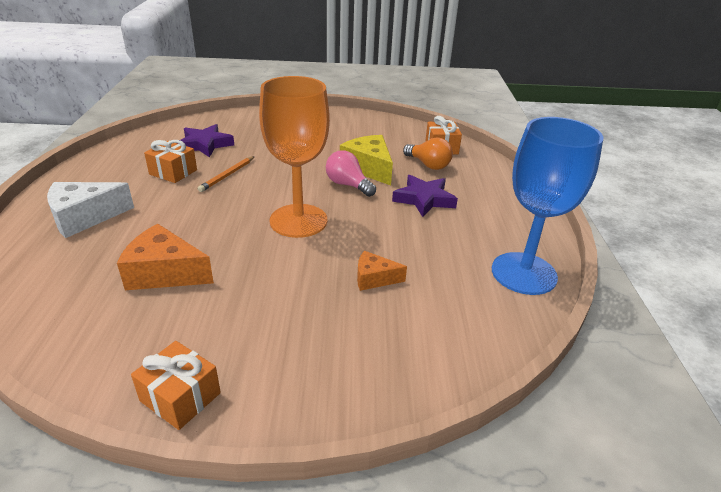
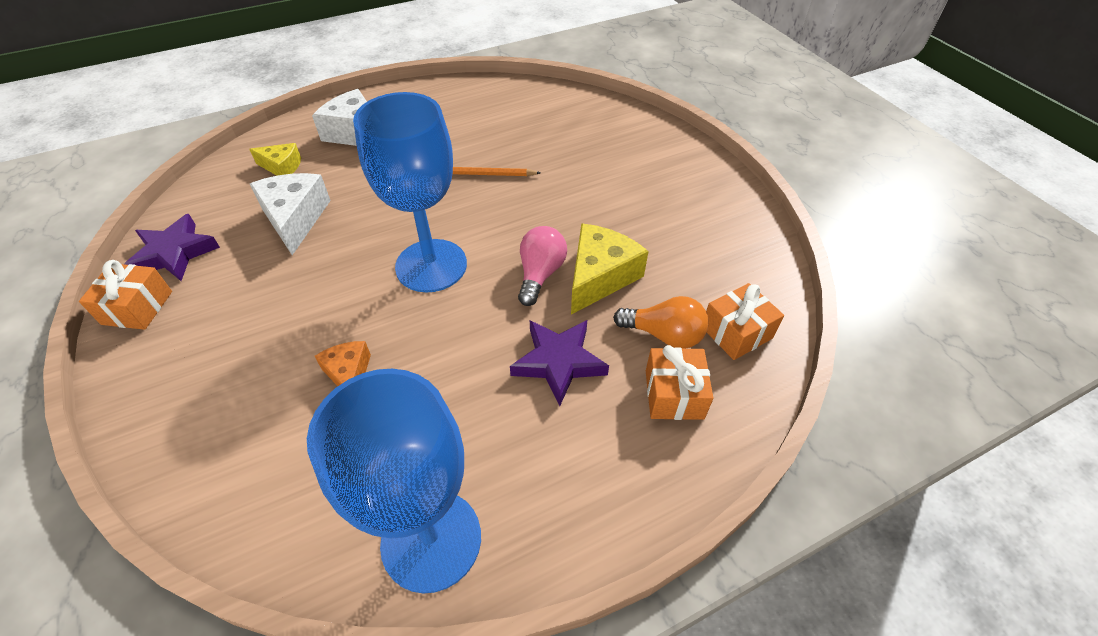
camera: 65 degrees right, 15 degrees up
orange cheese [117,224,214,290] -> white cheese [250,173,331,255]
orange gift [144,140,197,183] -> orange gift moved to [646,345,713,420]
purple star [177,124,234,158] -> purple star moved to [124,214,220,281]
orange goblet [259,76,330,238] -> blue goblet [353,92,467,293]
orange light bulb [403,137,453,170] -> orange light bulb turned 90 degrees counterclockwise [613,296,709,349]
none -> yellow cheese [249,143,301,176]

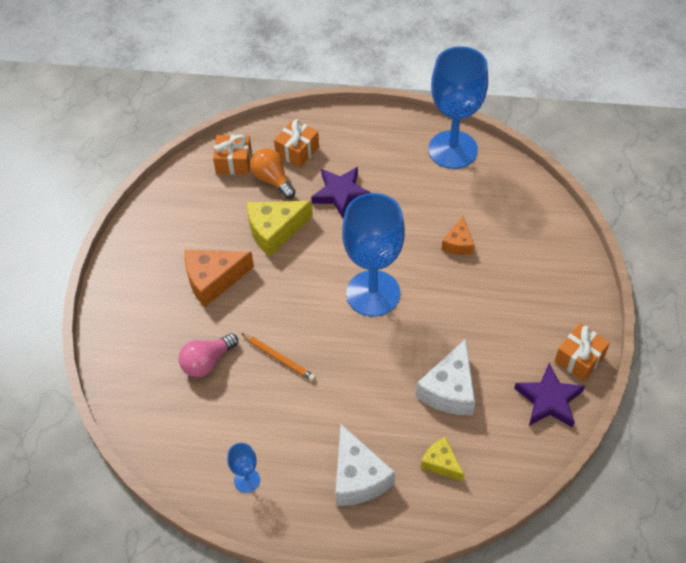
camera: 145 degrees left, 5 degrees up
pink light bulb [518,226,567,306] -> pink light bulb moved to [179,333,238,377]
none -> orange cheese [185,250,254,307]
none -> blue goblet [227,443,260,493]

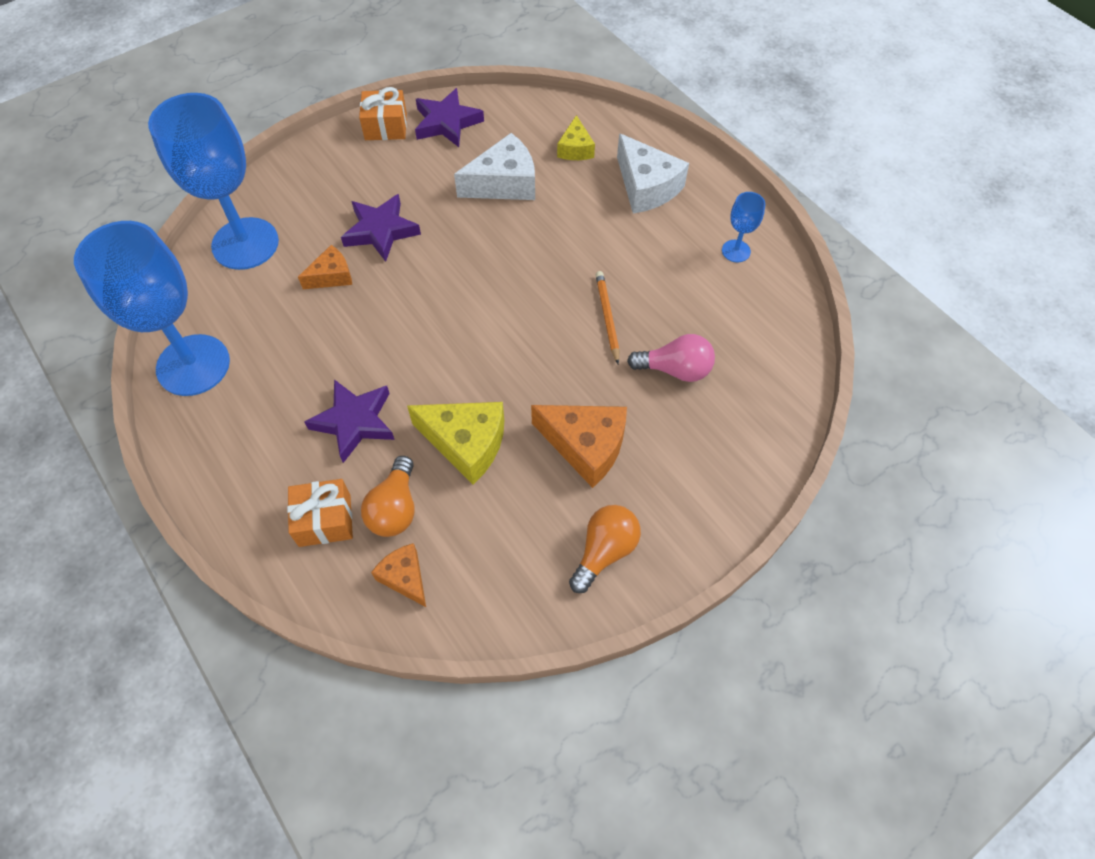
camera: 135 degrees left, 5 degrees up
orange gift [213,135,252,174] -> orange cheese [371,543,426,607]
white cheese [335,424,395,506] -> white cheese turned 120 degrees clockwise [617,133,689,214]
blue goblet [342,193,405,317] -> blue goblet moved to [148,93,279,270]
none -> purple star [341,194,421,262]
none -> orange light bulb [569,505,641,593]

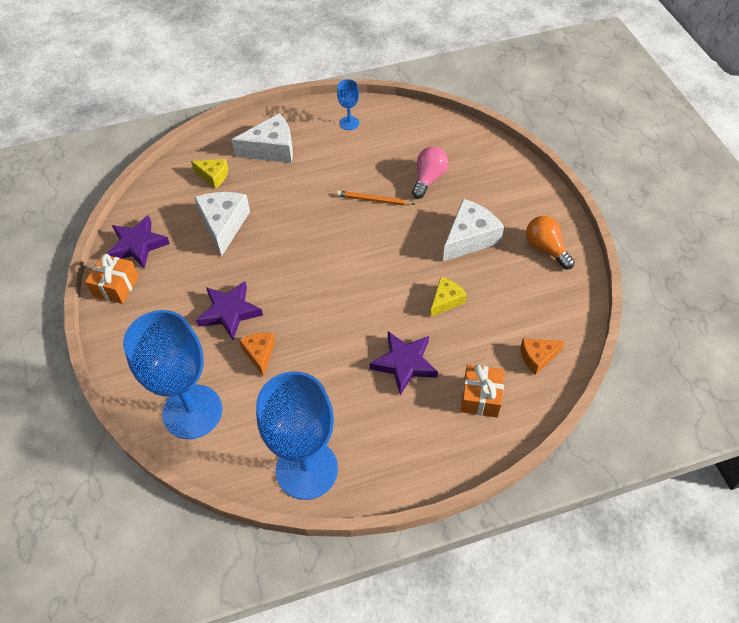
camera: 70 degrees left, 5 degrees down
orange light bulb [361,456,415,537] -> none
yellow cheese [407,402,504,484] -> yellow cheese [430,277,467,317], size x0.59
orange cheese [531,405,627,488] -> white cheese [443,199,504,261]

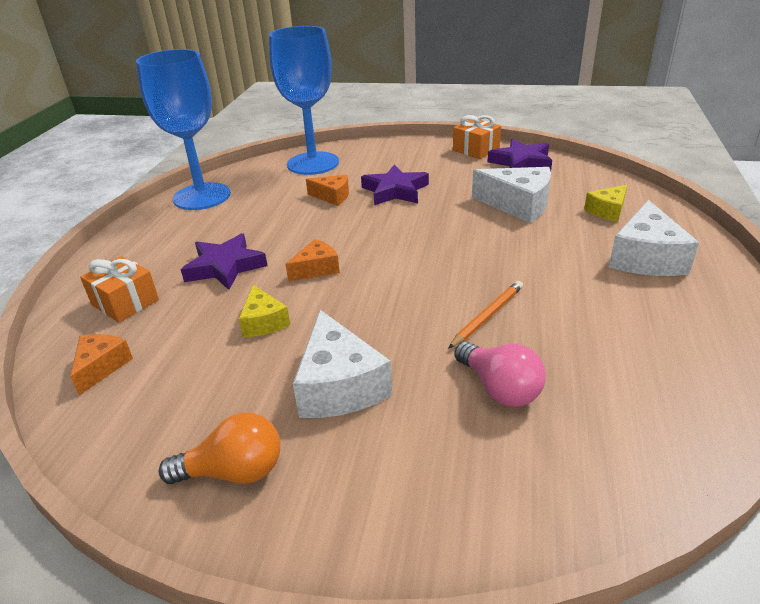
camera: 120 degrees right, 20 degrees down
blue goblet [337,79,359,130] -> none
none -> orange cheese [286,239,340,282]

